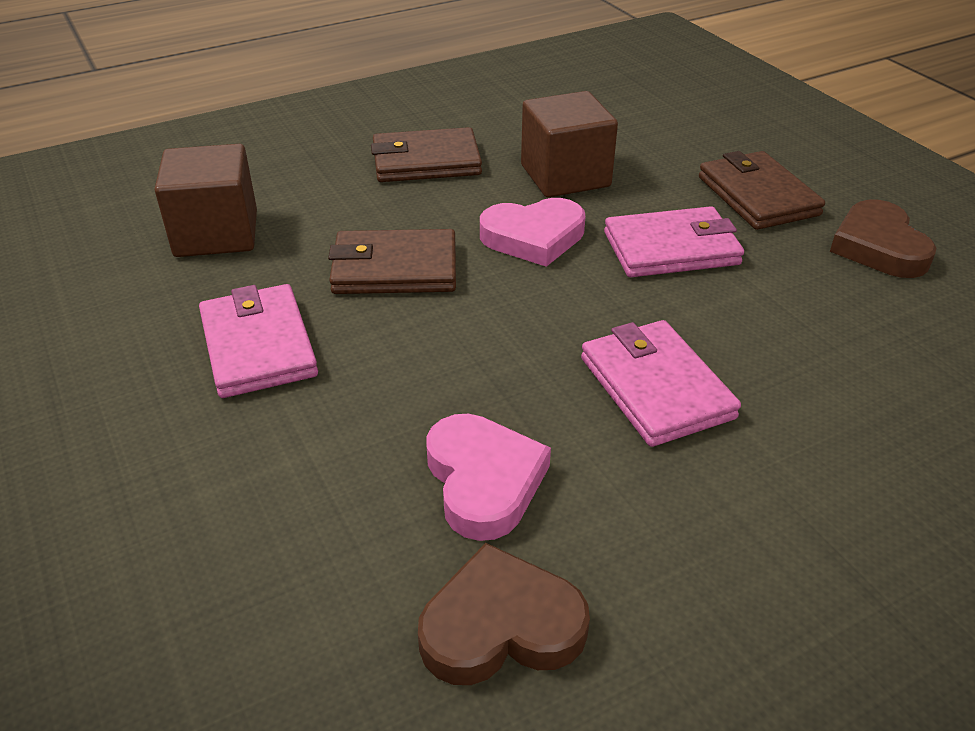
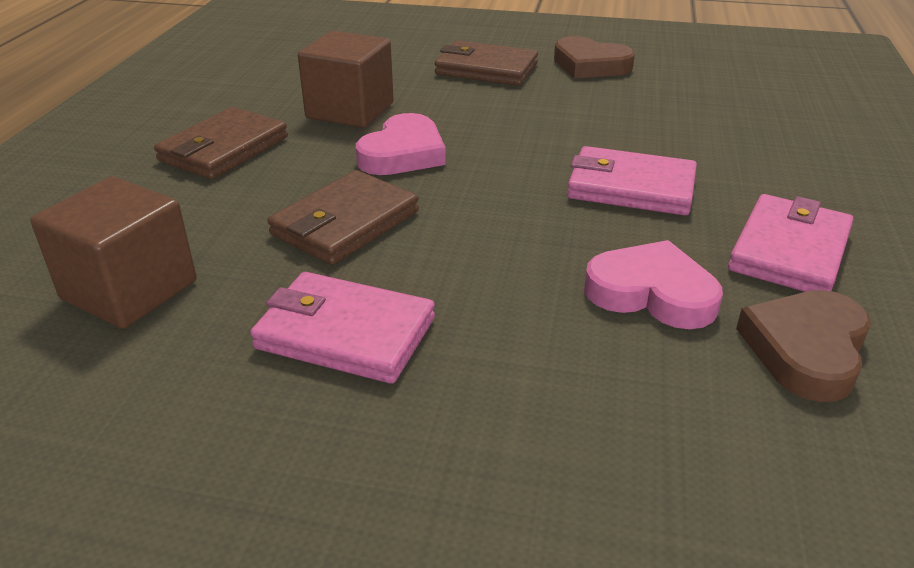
camera: 50 degrees left, 5 degrees down
pink wallet [604,206,744,277] -> pink wallet moved to [728,194,854,292]

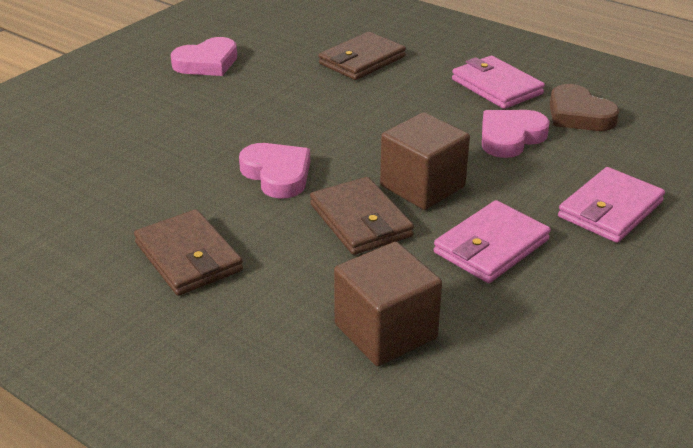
camera: 65 degrees left, 0 degrees up
brown cube [298,31,394,128] -> brown cube moved to [380,112,470,210]
brown wallet [435,40,538,86] -> brown wallet moved to [319,32,406,80]
brown heart [554,36,635,78] -> pink heart [171,37,237,76]
pink wallet [567,146,697,215] -> pink wallet moved to [558,167,665,243]

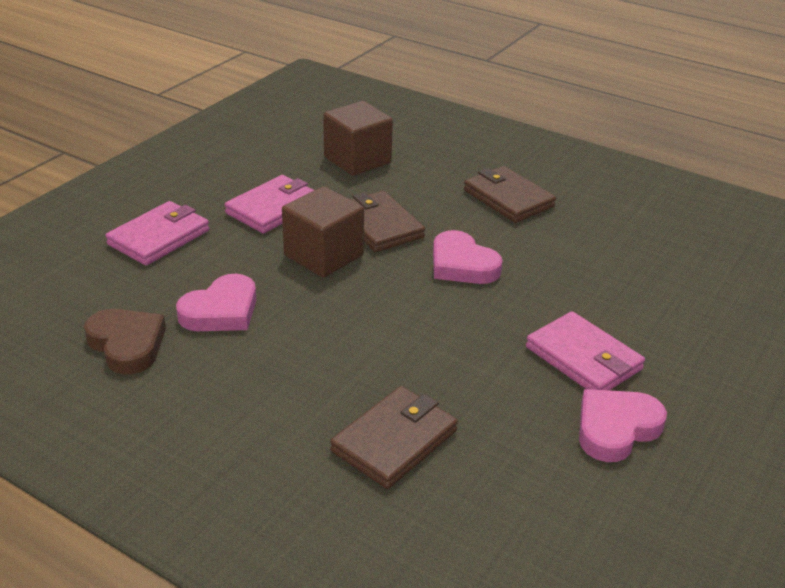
camera: 175 degrees right, 0 degrees up
pink wallet [452,56,545,109] -> pink wallet moved to [526,311,645,390]

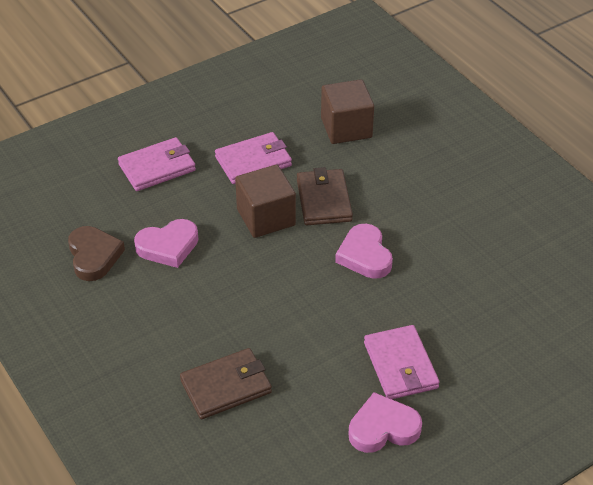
camera: 25 degrees right, 10 degrees up
brown wallet [464,166,556,223] -> none

